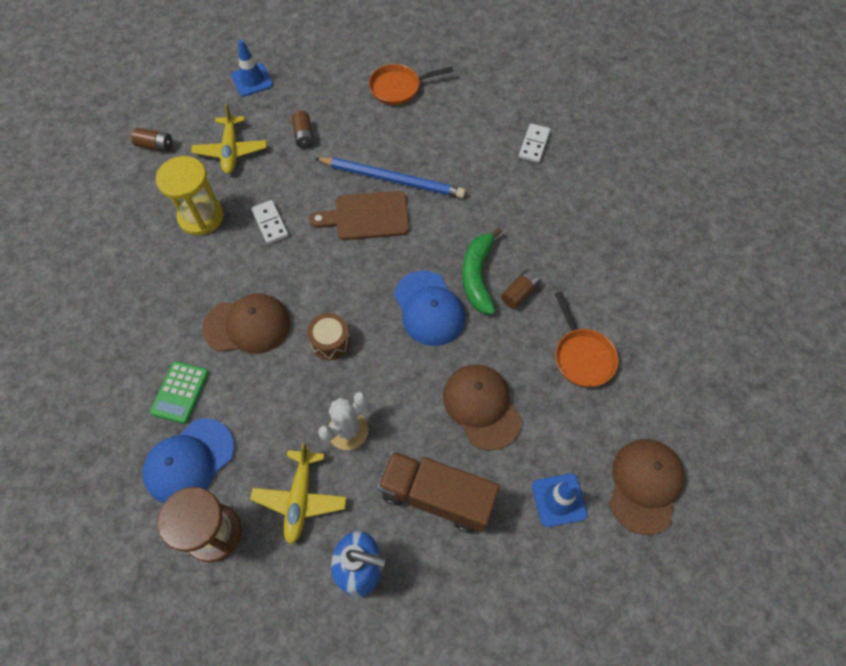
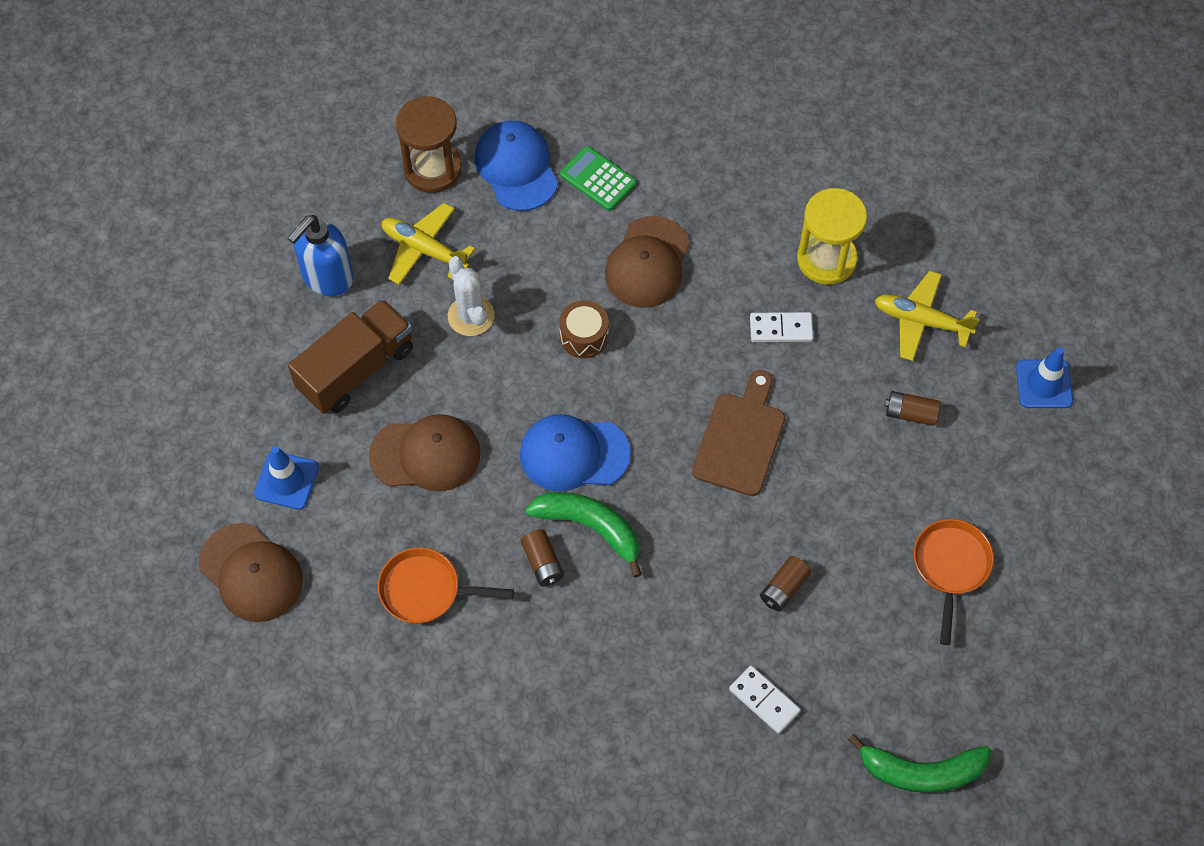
camera: 115 degrees right, 0 degrees up
brown battery [131,128,172,152] -> brown battery moved to [760,556,811,612]
blue pencil [315,157,466,198] -> none
none -> green banana [848,734,991,793]

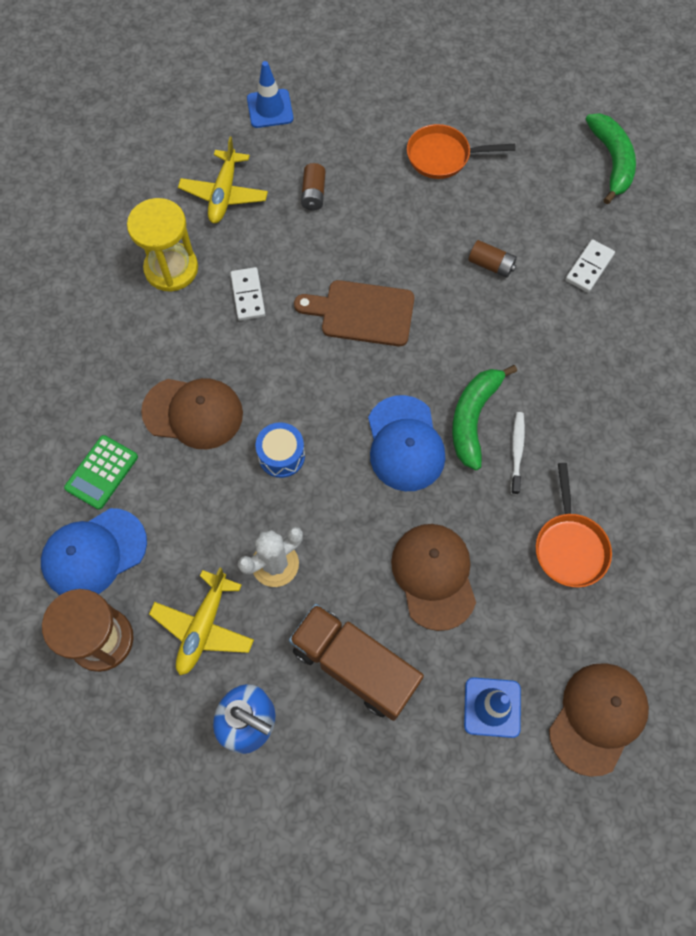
camera: 100 degrees left, 5 degrees up
brown battery [521,529,564,586] -> white toothbrush [511,412,525,495]
brown drum [559,300,609,358] -> blue drum [255,422,305,478]

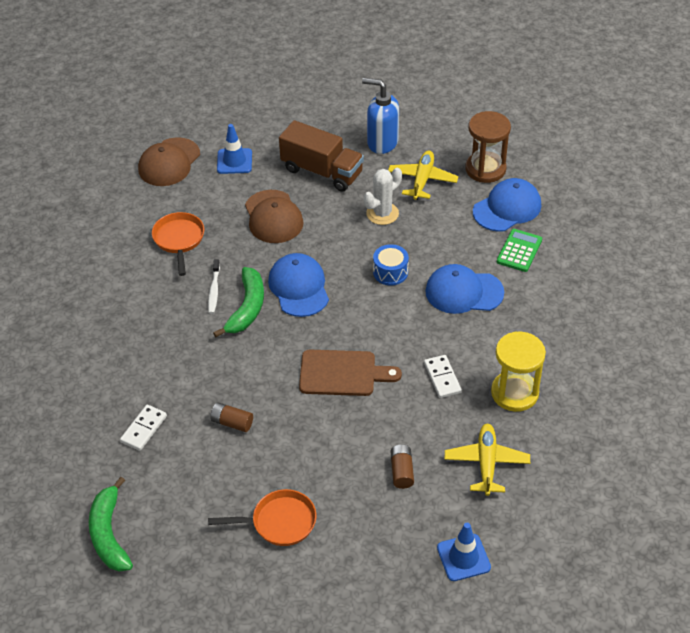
camera: 175 degrees right, 20 degrees down
brown cap [141,378,243,449] -> blue cap [425,264,504,314]

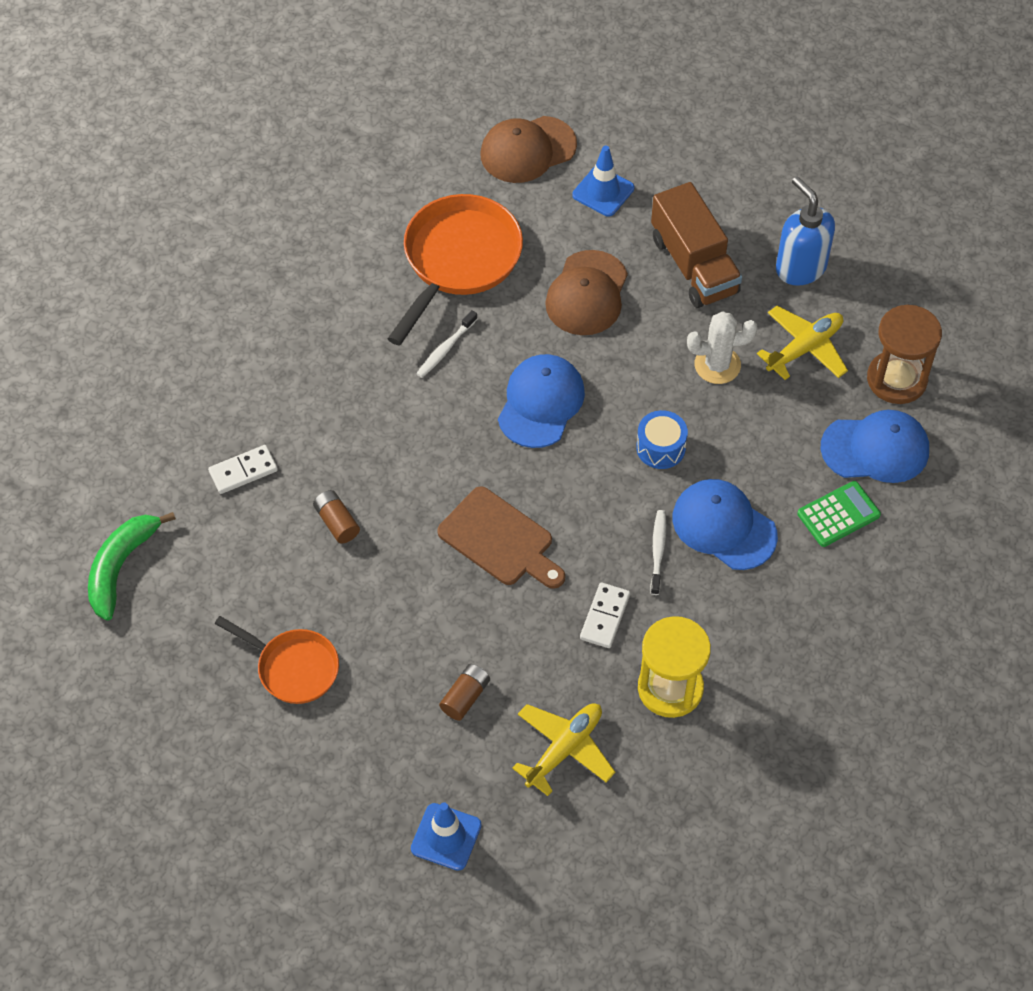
camera: 35 degrees right, 10 degrees up
orange pan [152,212,204,276] -> orange pan [388,194,523,346], size x1.65
green banana [213,267,264,337] -> none
none -> white toothbrush [650,510,666,595]

